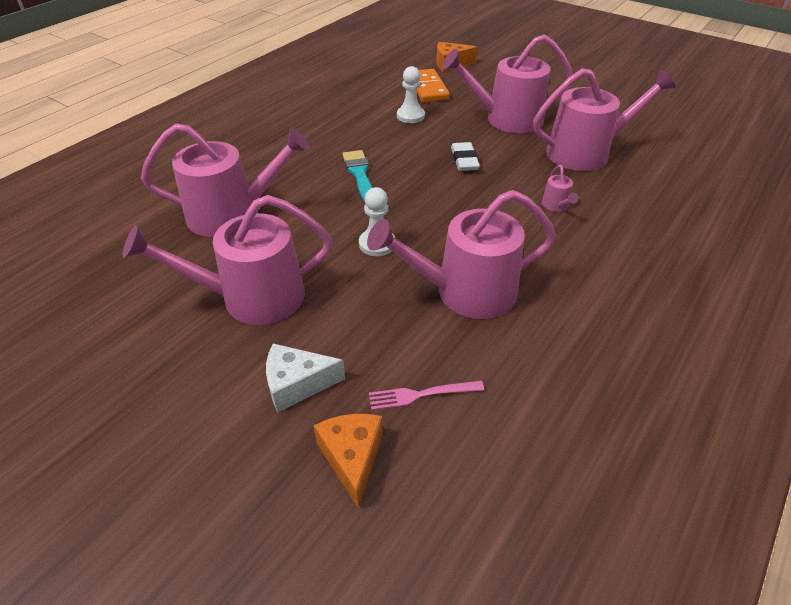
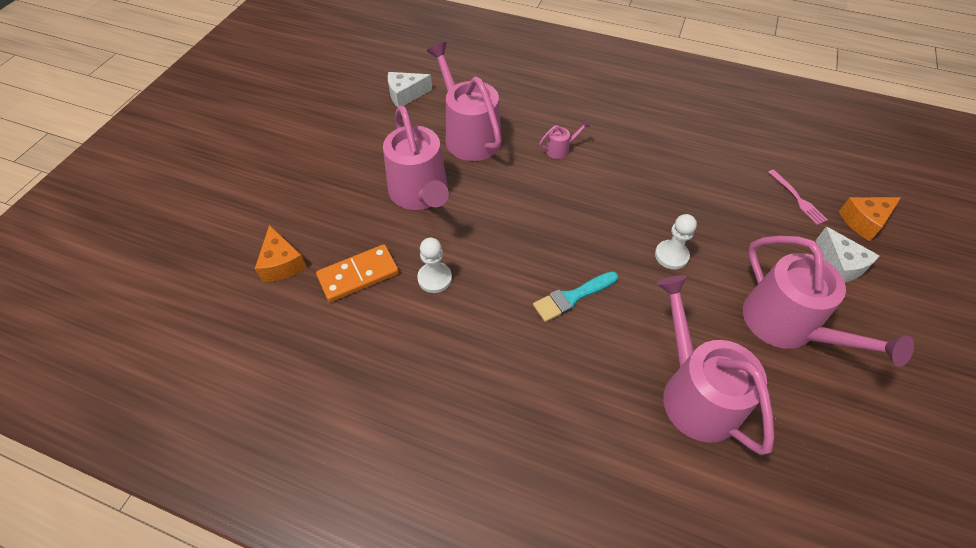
camera: 105 degrees left, 10 degrees up
pink watering can [367,190,556,319] -> none
white eraser [451,142,480,171] -> none
none -> white cheese [388,72,432,107]

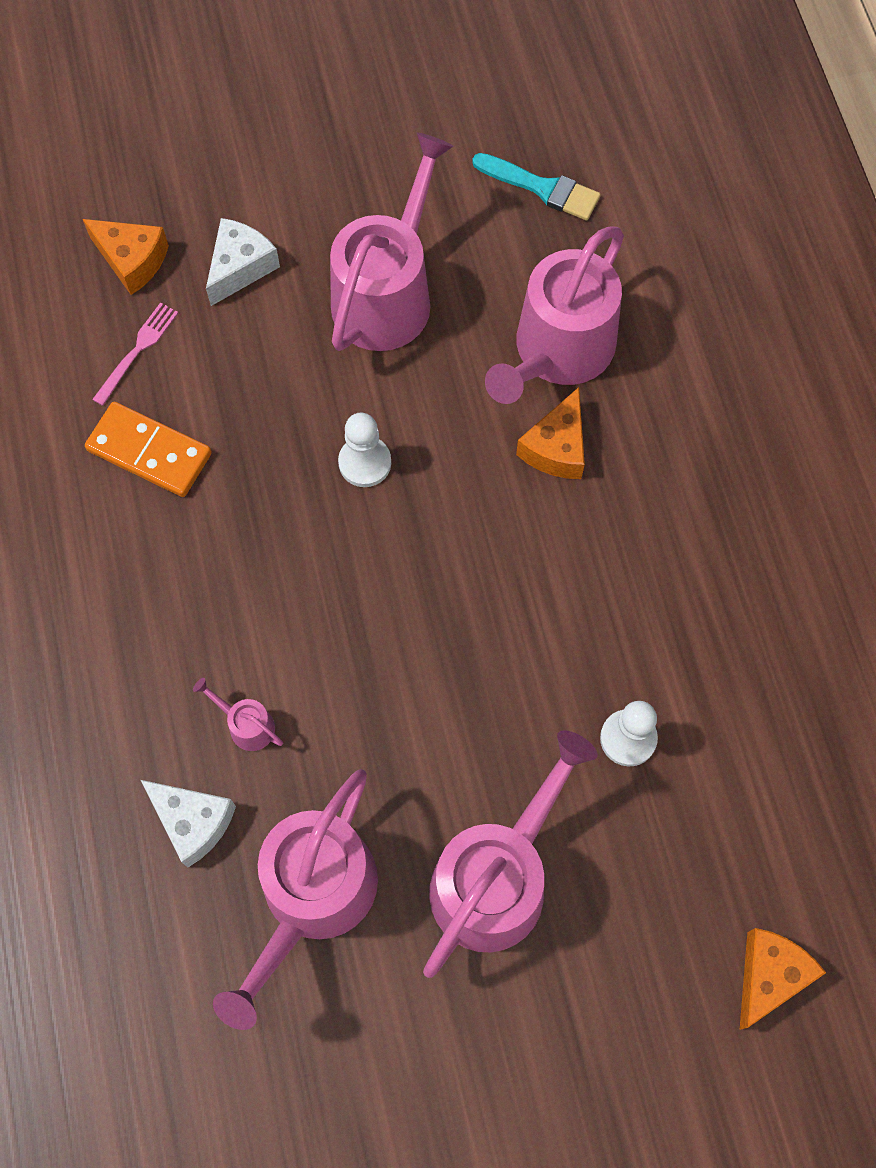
camera: 125 degrees left, 15 degrees up
orange domino [316,244,399,302] -> orange domino moved to [85,402,212,497]
white cheese [388,72,432,107] -> white cheese moved to [141,780,236,868]
turquoise brush [533,271,618,322] -> turquoise brush moved to [472,153,601,220]
none -> orange cheese [516,387,585,479]

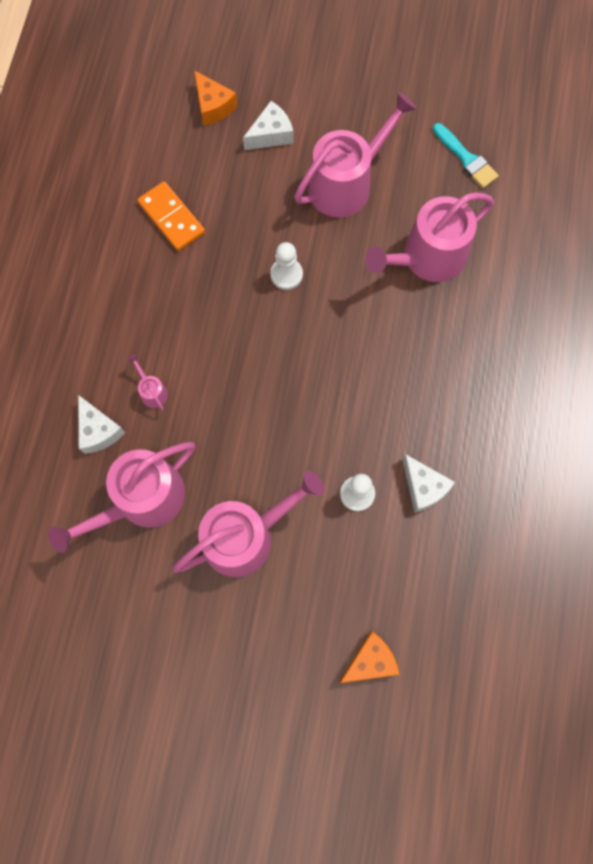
camera: 25 degrees right, 5 degrees up
pink fork [92,302,178,406] -> none
orange cheese [516,387,585,479] -> none
none -> white cheese [402,454,455,513]

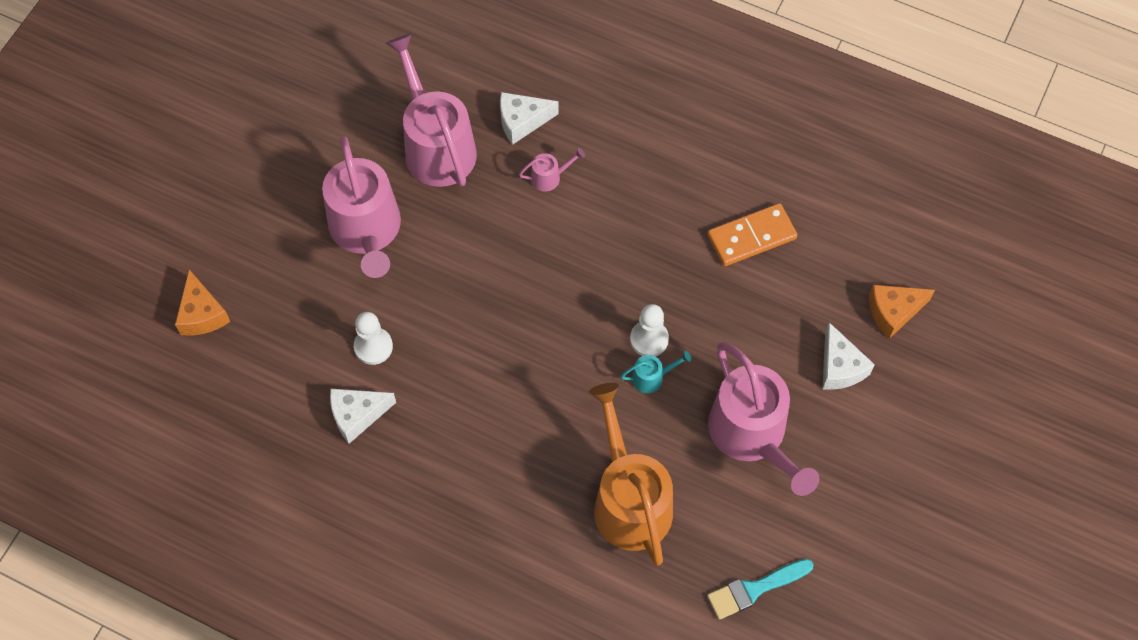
camera: 105 degrees right, 10 degrees down
pink watering can [365,192,494,282] -> orange watering can [589,383,673,566]
none -> turquoise watering can [620,351,692,393]

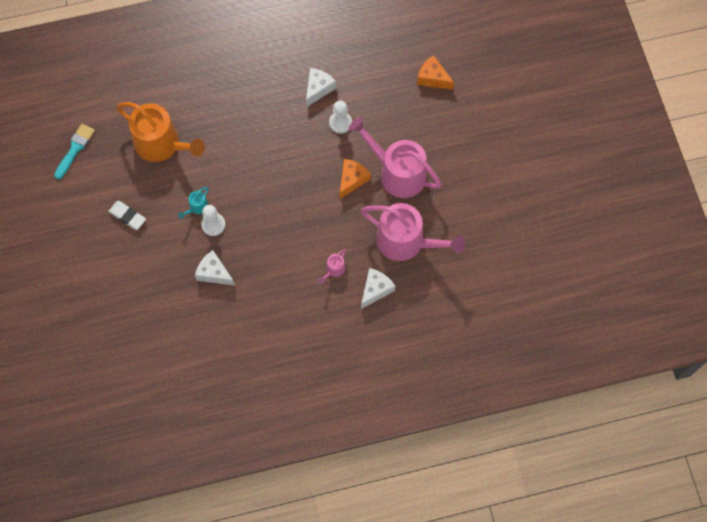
camera: 140 degrees right, 5 degrees up
orange domino [708,203,797,266] -> none
pink watering can [708,342,819,496] -> white eraser [108,201,146,230]
white cheese [823,322,875,390] -> white cheese moved to [195,250,235,286]
orange cheese [869,285,935,339] -> orange cheese moved to [340,159,371,199]

